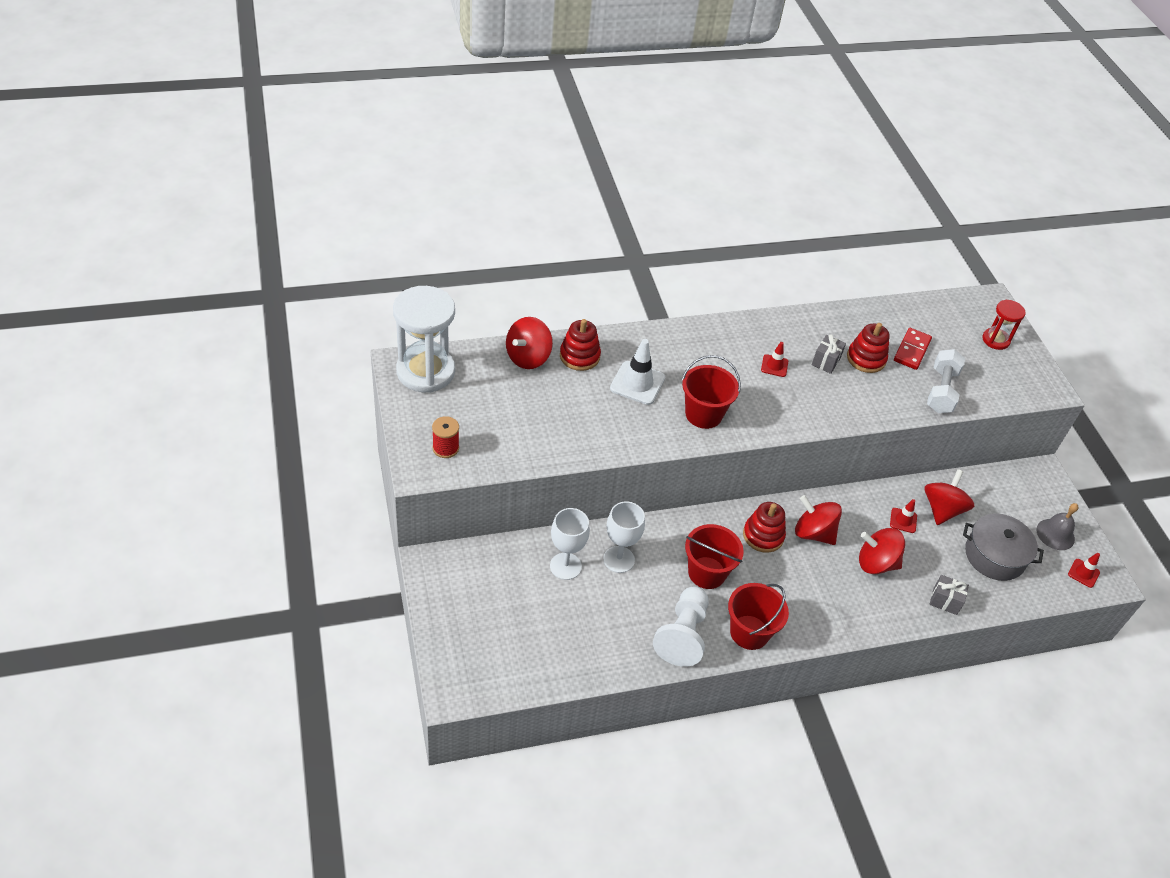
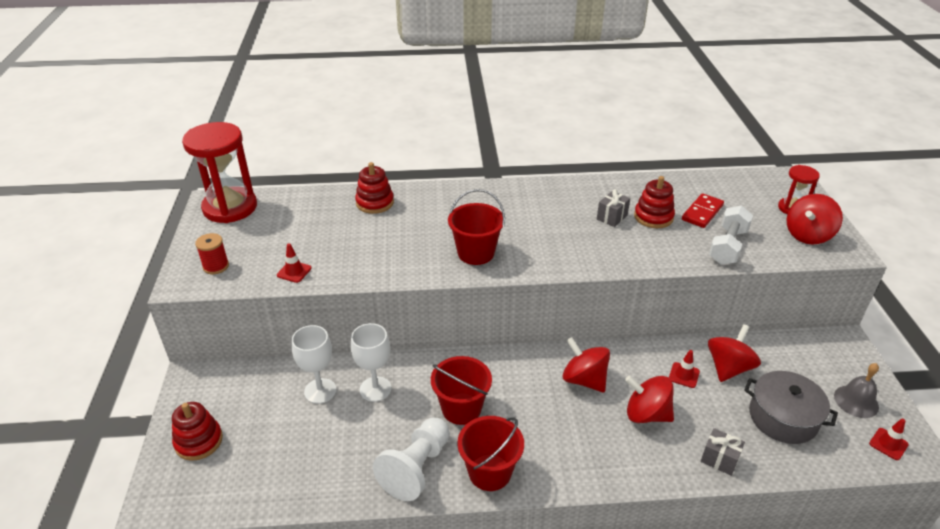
camera: 15 degrees right, 10 degrees down
white hourglass [393,286,455,393] -> red hourglass [182,122,257,223]
red spinning top [506,317,553,369] -> red spinning top moved to [787,194,843,244]
white traffic cone [610,339,665,405] -> none
red stacking toy [743,502,786,553] -> red stacking toy moved to [172,402,223,461]
red traffic cone [761,342,788,377] -> red traffic cone moved to [277,243,312,283]

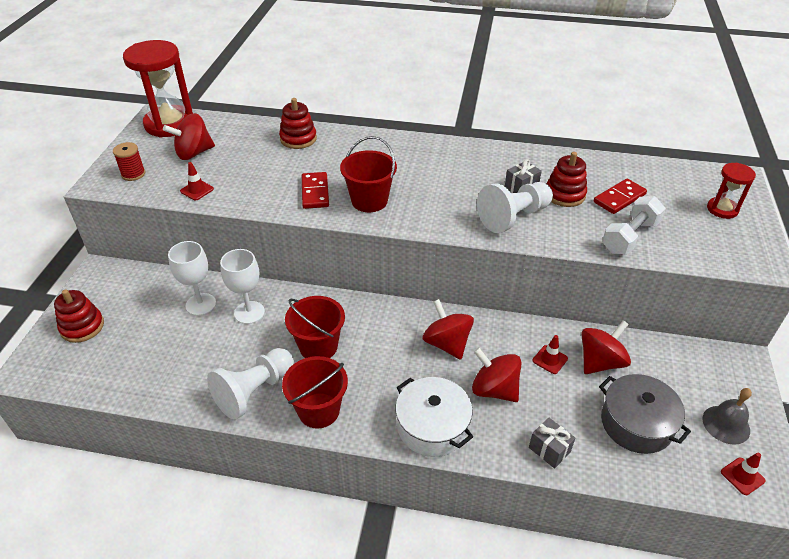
camera: 15 degrees right, 5 degrees up
red spinning top [787,194,843,244] -> red spinning top moved to [163,113,215,160]
none -> red domino [302,172,329,209]
none -> white pot [395,377,473,457]
none -> white pawn [477,182,553,233]

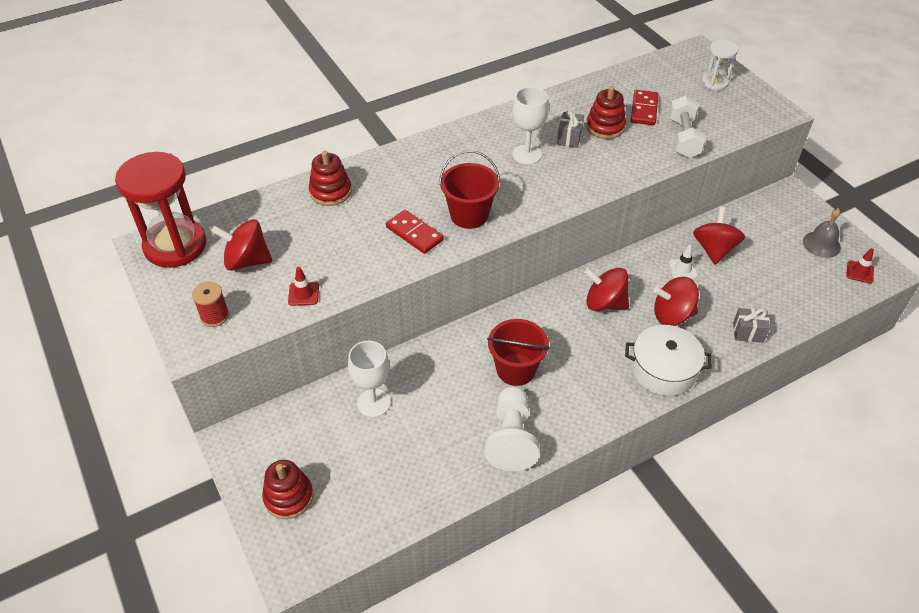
camera: 40 degrees left, 5 degrees up
red spinning top [163,113,215,160] -> red spinning top turned 75 degrees clockwise [211,219,273,271]
white goblet [220,249,265,324] -> white goblet moved to [512,87,549,165]
red bucket [282,356,348,429] -> none
white pawn [477,182,553,233] -> none
red traffic cone [533,335,568,374] -> white traffic cone [669,245,698,279]
grey pot [599,374,691,454] -> none
red hourglass [707,163,756,219] -> white hourglass [702,40,738,91]

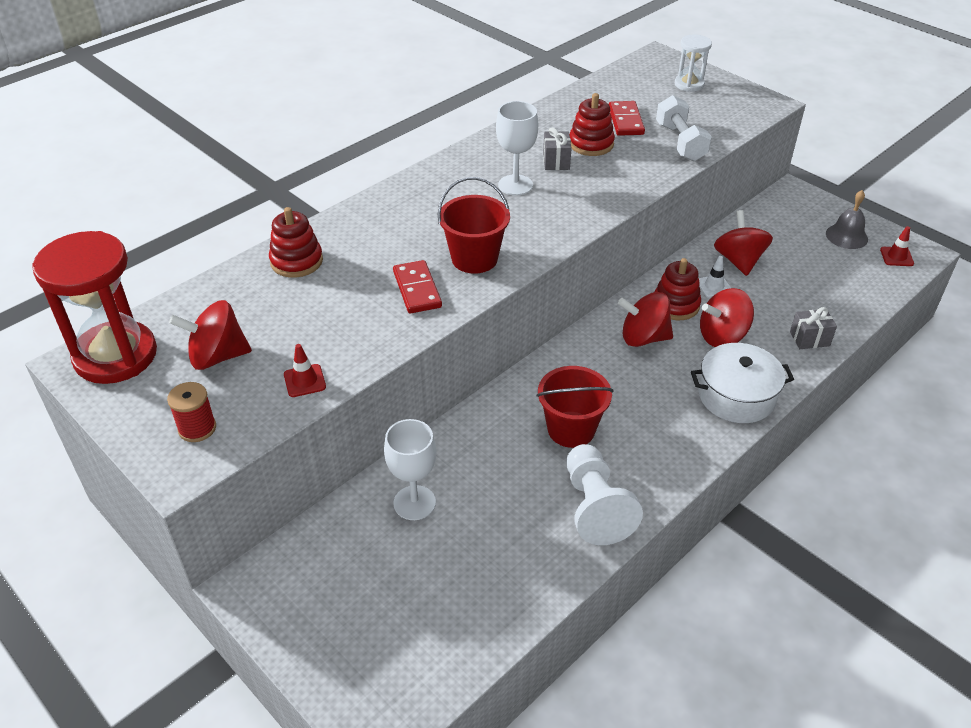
camera: 15 degrees left, 5 degrees down
red stacking toy [262,460,313,519] -> red stacking toy moved to [655,258,701,320]
red domino [386,210,444,254] -> red domino turned 45 degrees clockwise [393,260,442,314]

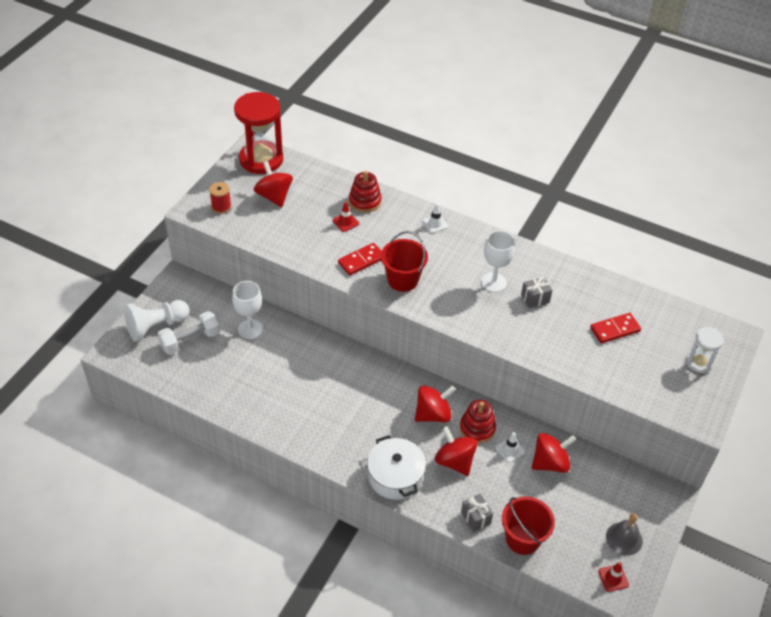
camera: 70 degrees right, 5 degrees up
red traffic cone [284,344,326,397] -> red traffic cone moved to [333,202,359,232]
red bucket [537,366,613,448] -> red bucket moved to [502,497,555,555]
white pawn [566,444,643,545] -> white pawn moved to [124,300,190,342]
red stacking toy [570,93,615,156] -> none
red spinning top [618,292,673,347] -> red spinning top turned 75 degrees clockwise [415,386,455,422]
white dumbbell [656,95,712,161] -> white dumbbell moved to [157,311,220,354]
none -> white traffic cone [422,204,448,233]

